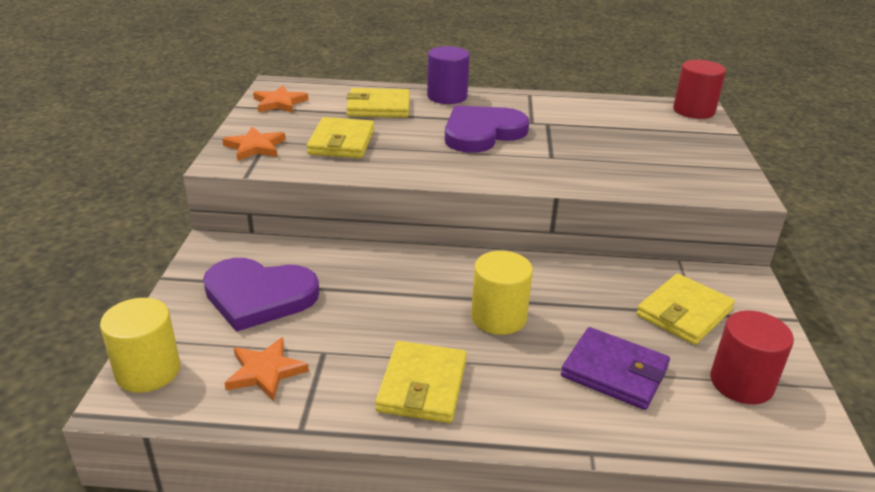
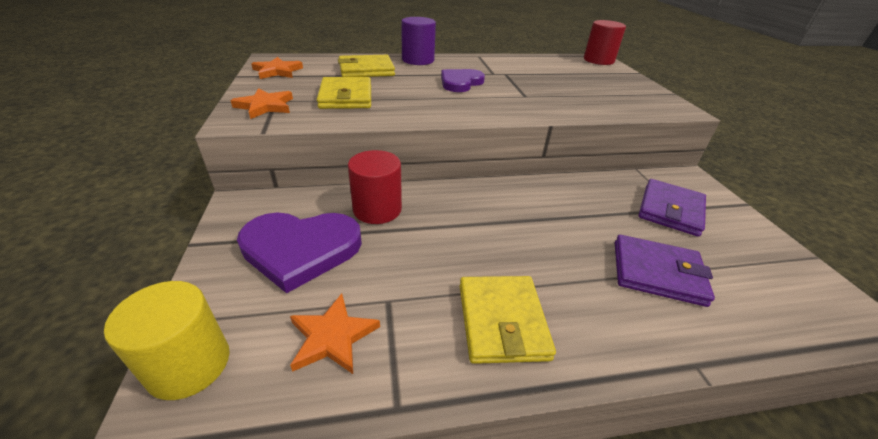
camera: 15 degrees left, 5 degrees up
purple heart [445,106,530,153] -> purple heart [441,69,485,92], size x0.66
yellow cylinder [471,251,533,335] -> none
yellow wallet [636,273,735,345] -> purple wallet [638,179,706,237]
red cylinder [710,310,794,404] -> red cylinder moved to [348,150,402,224]

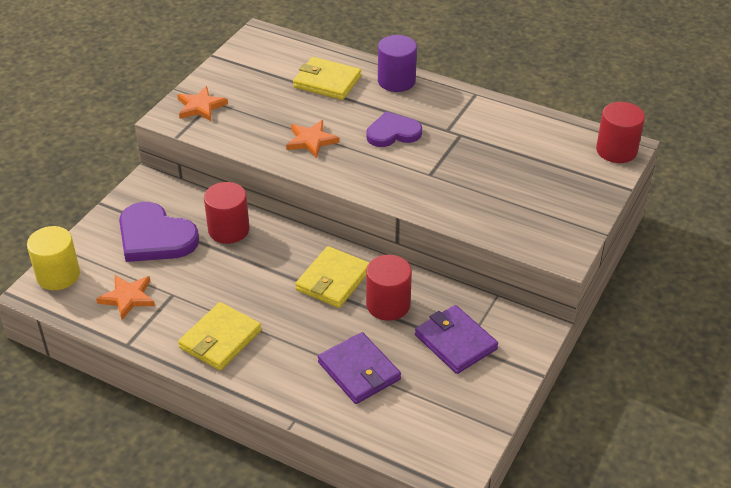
camera: 40 degrees right, 5 degrees up
orange star [251,57,303,79] -> orange star moved to [286,120,339,158]
yellow wallet [317,77,371,109] -> yellow wallet moved to [295,246,369,308]
purple wallet [638,179,706,237] -> purple wallet turned 75 degrees clockwise [415,305,498,374]
none -> red cylinder [366,255,412,321]

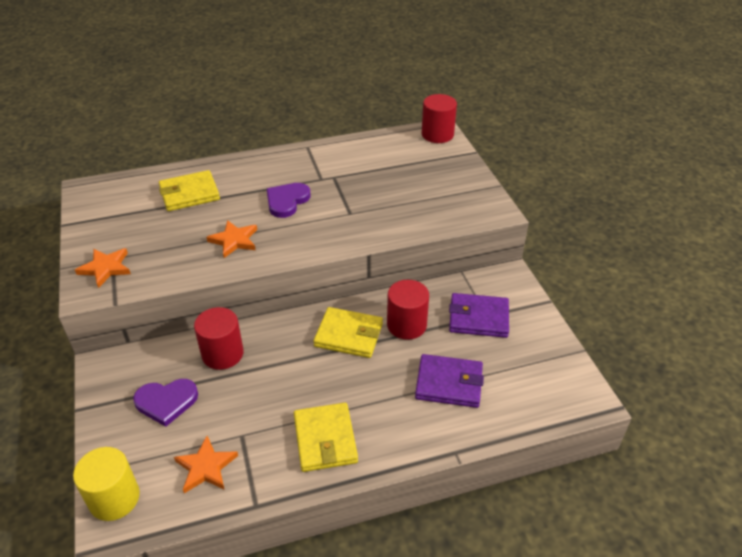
camera: 45 degrees left, 0 degrees up
purple heart [119,202,199,262] -> purple heart [133,379,198,427], size x0.66
yellow wallet [295,246,369,308] -> yellow wallet turned 60 degrees counterclockwise [313,307,383,358]
purple cylinder [378,35,417,92] -> none

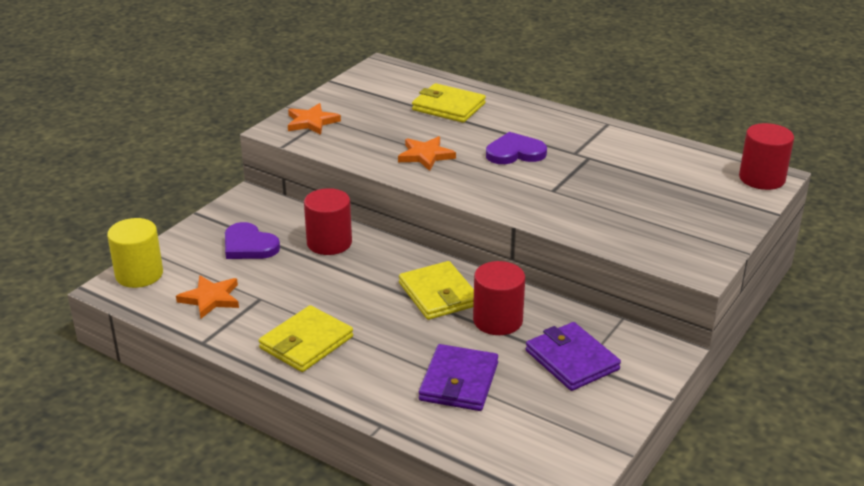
camera: 50 degrees right, 10 degrees down
purple wallet [415,354,484,408] -> purple wallet turned 45 degrees clockwise [419,344,498,411]

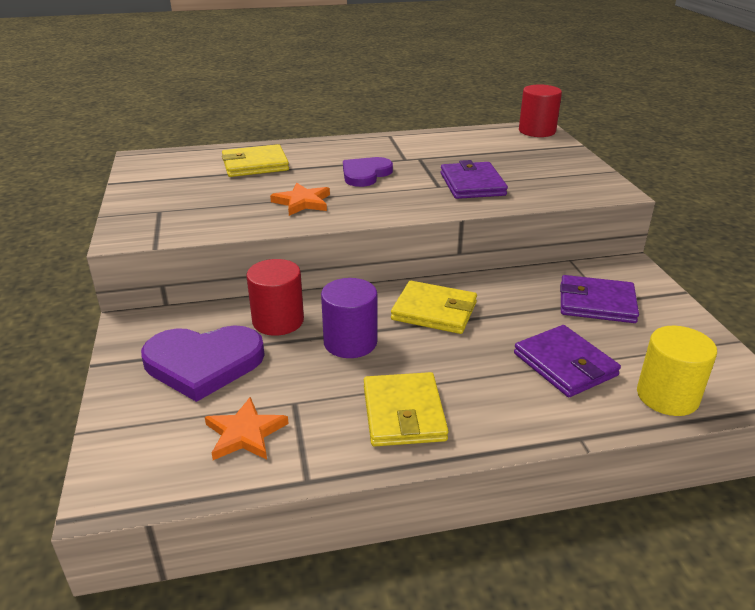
camera: 45 degrees left, 0 degrees up
yellow cylinder [107,218,163,288] -> yellow cylinder moved to [637,326,717,416]
purple heart [225,222,280,259] -> purple heart [141,325,265,402], size x1.52
orange star [288,103,341,135] -> none
red cylinder [473,261,525,335] -> none
none -> purple cylinder [321,278,377,358]
none -> purple wallet [441,160,508,199]

